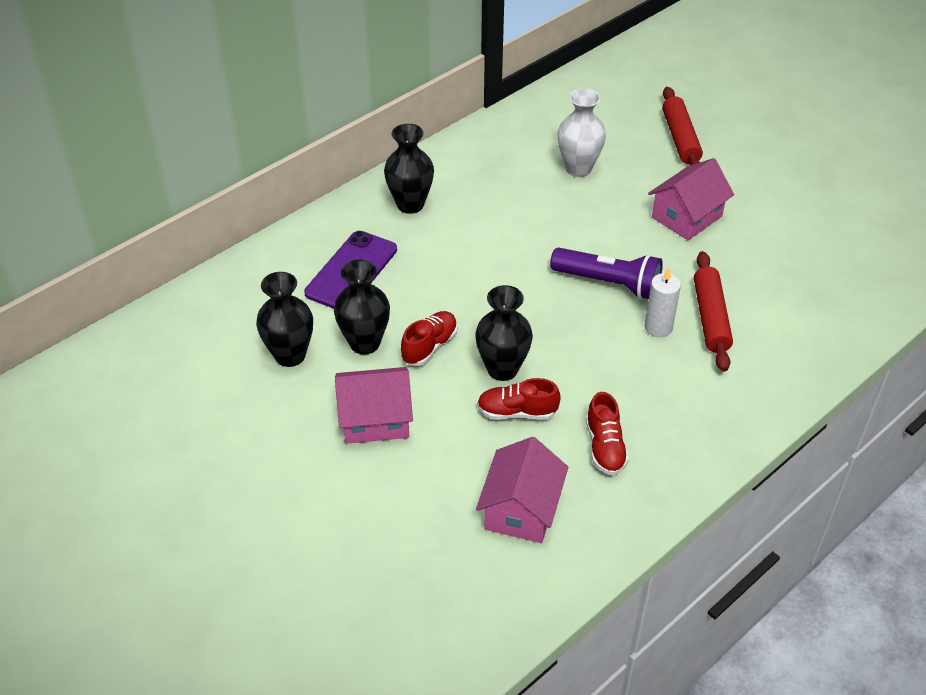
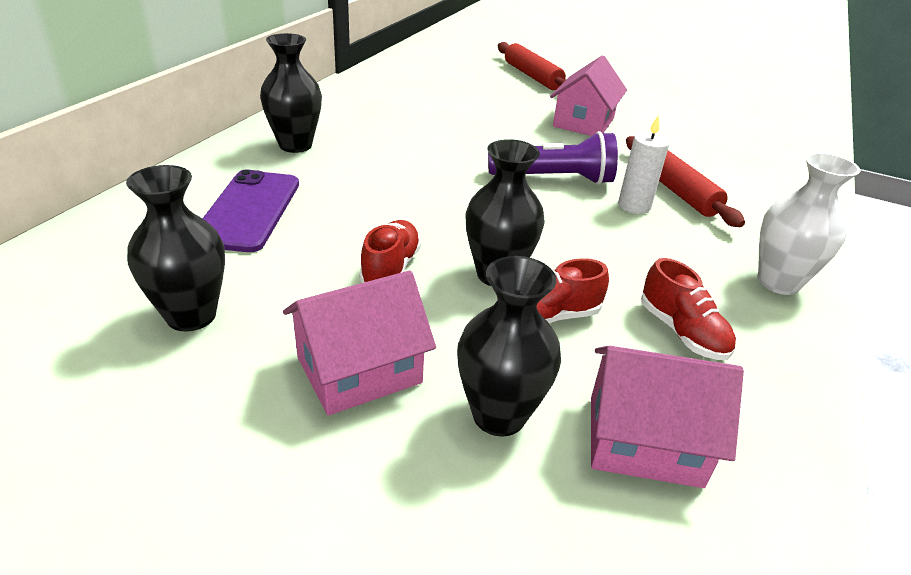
camera: 25 degrees left, 10 degrees down
black vase [334,260,390,354] -> black vase moved to [457,256,561,437]
pink house [476,437,568,543] -> pink house turned 75 degrees counterclockwise [591,345,744,488]
white vase [557,88,606,177] -> white vase moved to [758,153,860,295]

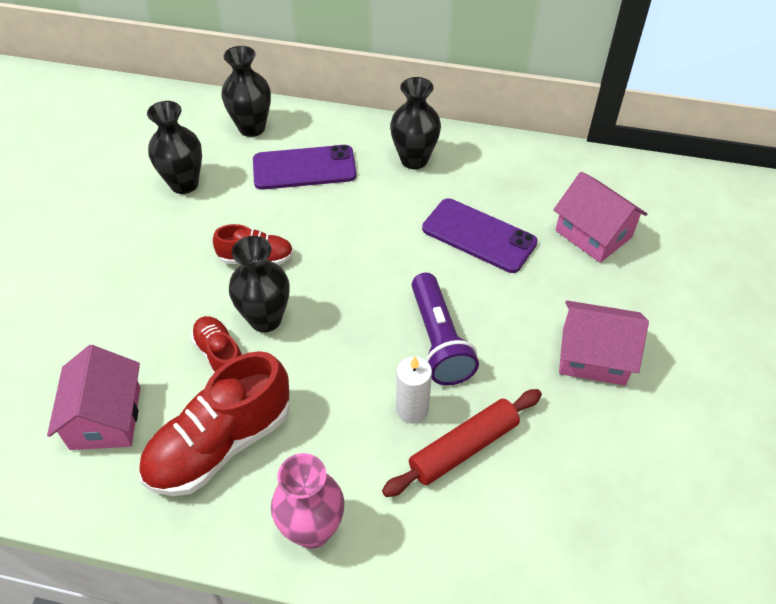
camera: 80 degrees right, 15 degrees up
pink house [283,271,436,416] -> pink house moved to [553,172,647,263]
black vase [457,256,561,437] -> black vase moved to [221,46,271,137]
red rolling pin [498,42,566,90] -> none
red shoe [641,258,736,360] -> red shoe [139,351,290,496], size x1.83
white vase [758,153,860,295] -> pink vase [271,453,344,549]
none -> purple phone [422,198,538,273]

